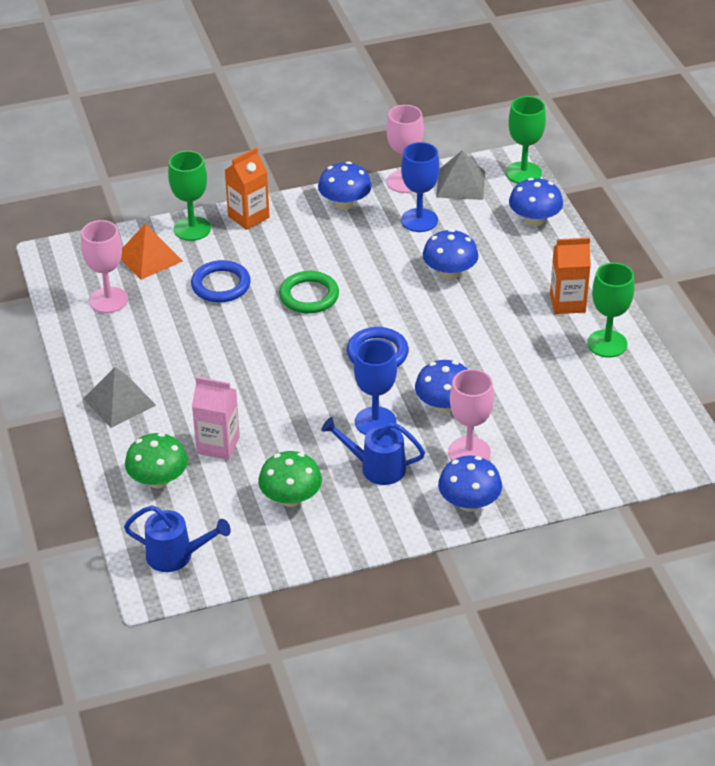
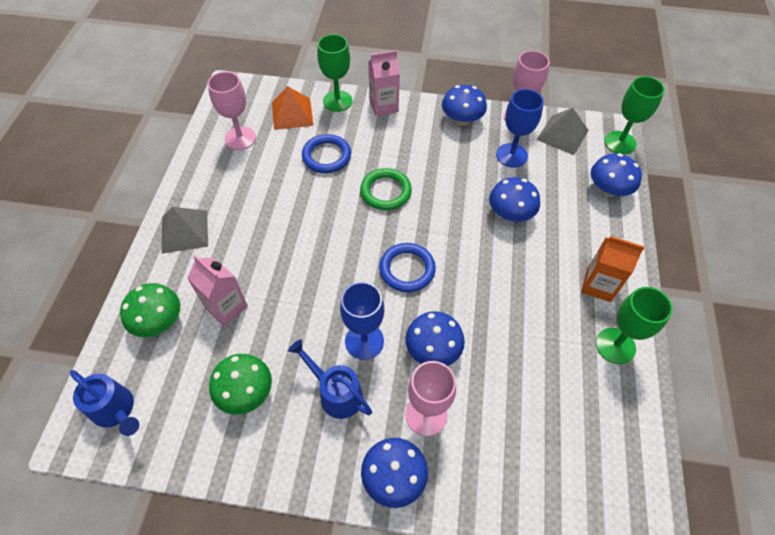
camera: 25 degrees right, 15 degrees up
orange carton [225,148,270,230] -> pink carton [368,50,400,116]

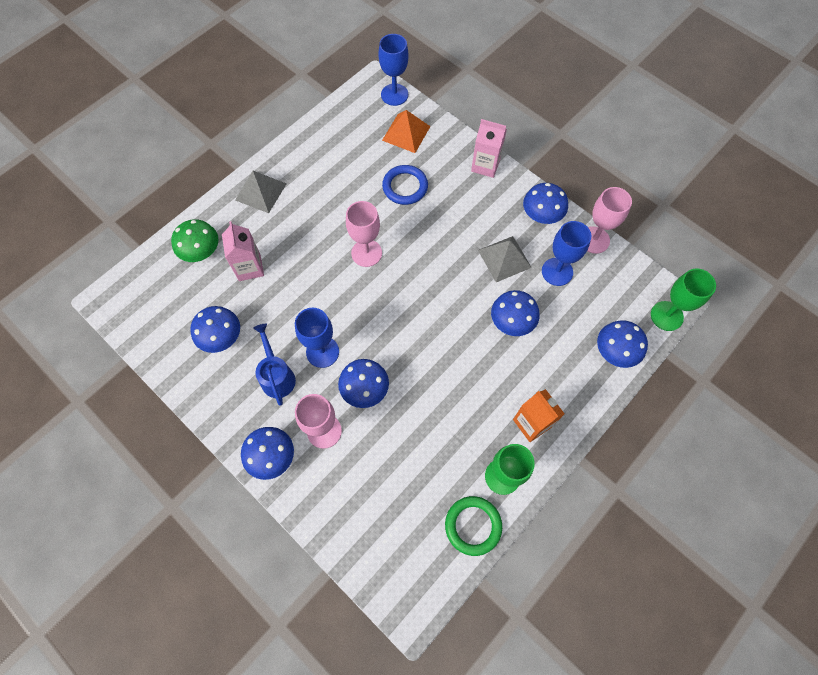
camera: 35 degrees right, 10 degrees up
blue watering can [70,370,139,436] -> none
pink goblet [208,71,256,150] -> pink goblet moved to [346,201,382,267]
green mushroom [209,354,272,415] -> blue mushroom [190,306,240,353]
green goblet [317,34,353,112] -> none
green ring [360,168,412,210] -> green ring moved to [445,496,502,556]
blue ring [379,243,436,292] -> none
grey pyramid [537,108,589,155] -> grey pyramid moved to [478,236,532,282]
none -> blue goblet [378,34,409,106]

